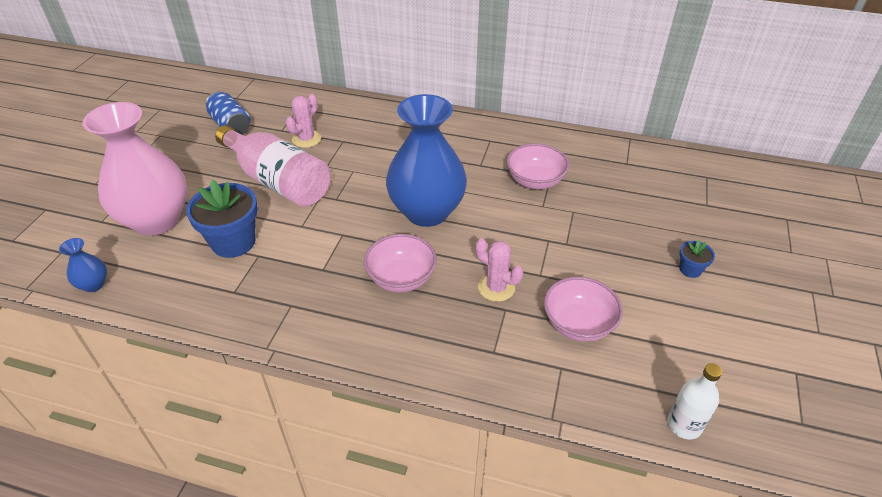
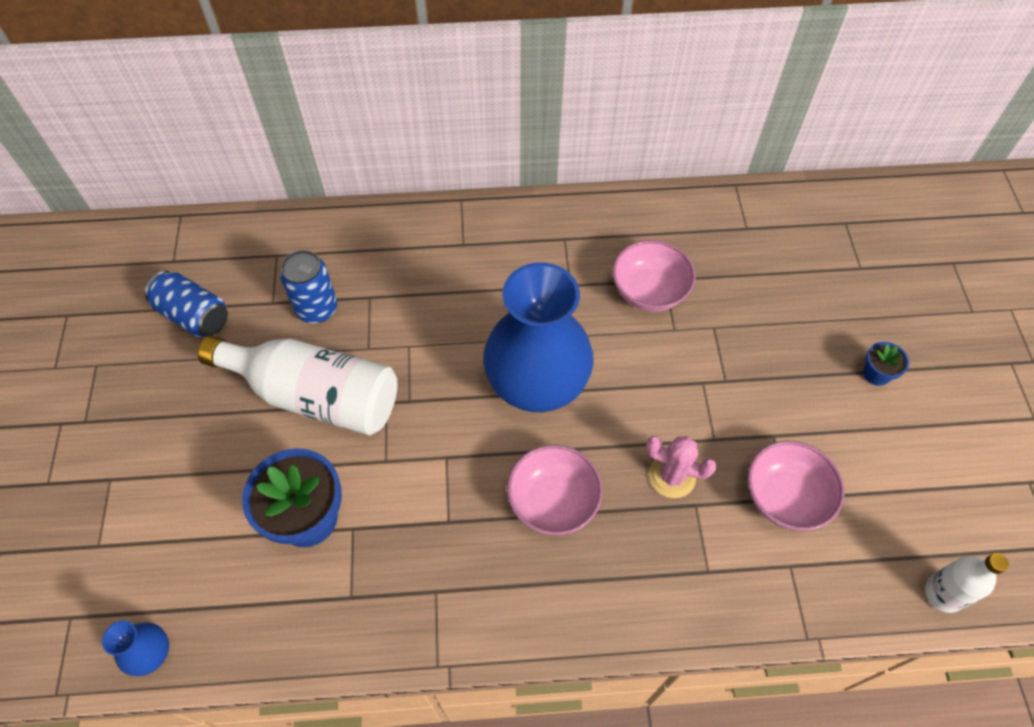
camera: 20 degrees left, 15 degrees up
pink vase [82,102,187,236] -> none
pink bottle [215,125,330,207] -> white bottle [198,336,397,435]
pink cactus [285,94,321,148] -> blue can [280,250,337,323]

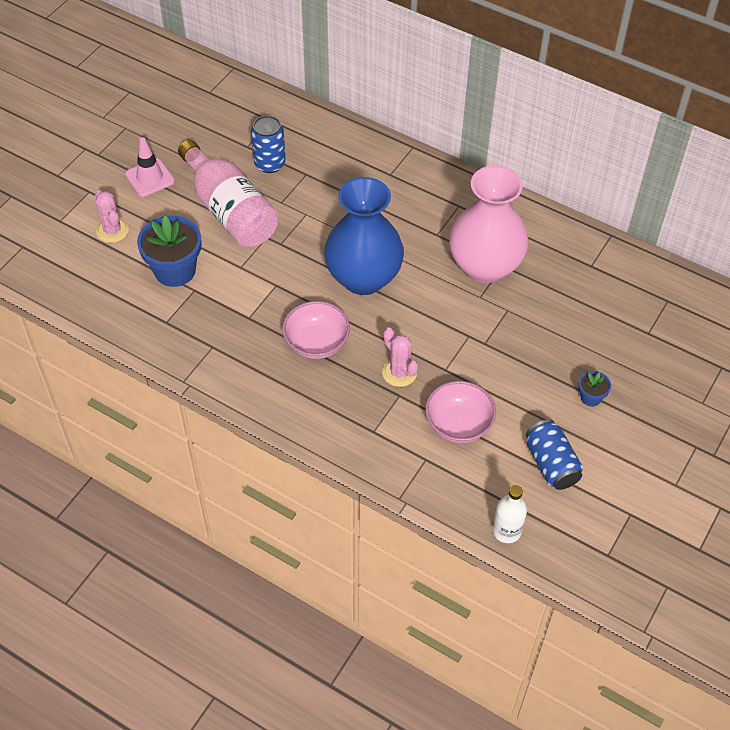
camera: 35 degrees right, 5 degrees down
blue vase [102,620,169,676] -> none
blue can [145,271,228,337] -> blue can moved to [526,420,583,490]
white bottle [198,336,397,435] -> pink bottle [178,140,279,247]
pink bowl [612,240,696,312] -> pink vase [449,165,529,283]
none -> pink cactus [95,190,129,243]
none -> pink traffic cone [125,137,175,197]

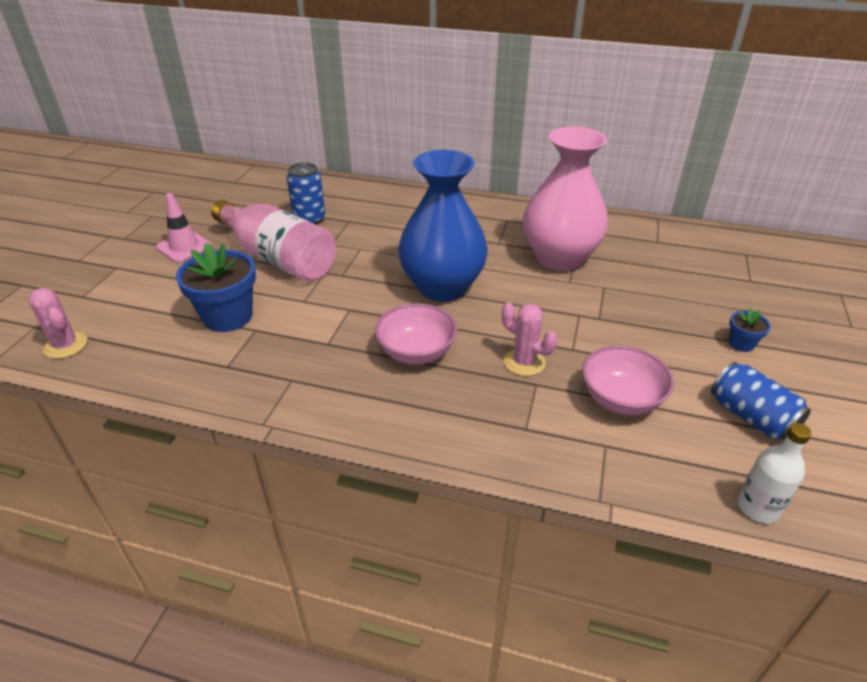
camera: 15 degrees left, 15 degrees down
pink cactus [95,190,129,243] -> pink cactus moved to [29,288,87,359]

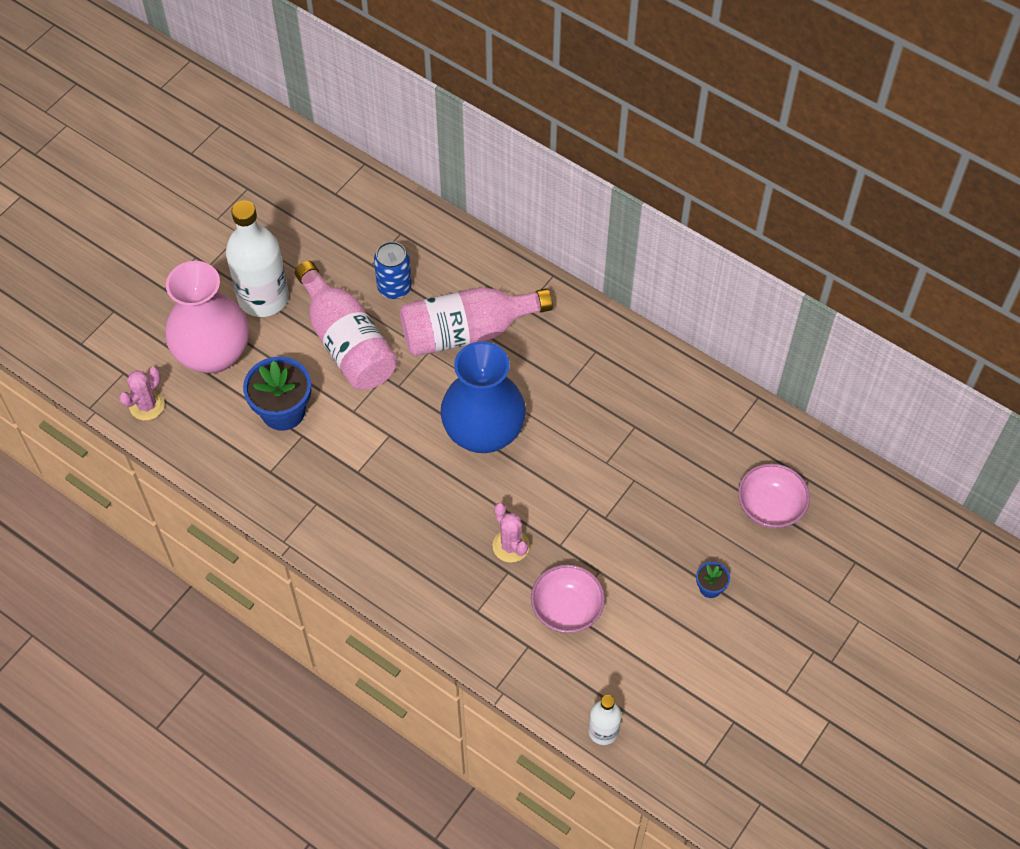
camera: 20 degrees right, 20 degrees up
pink cactus [29,288,87,359] -> pink cactus turned 60 degrees clockwise [119,367,165,421]
pink traffic cone [156,193,212,263] -> white bottle [226,200,289,317]
pink bowl [375,303,457,365] -> pink bowl moved to [738,463,810,529]
pink vase [523,127,608,271] -> pink vase moved to [165,261,249,374]
blue can [711,362,811,440] -> none
none -> pink bottle [400,287,553,356]

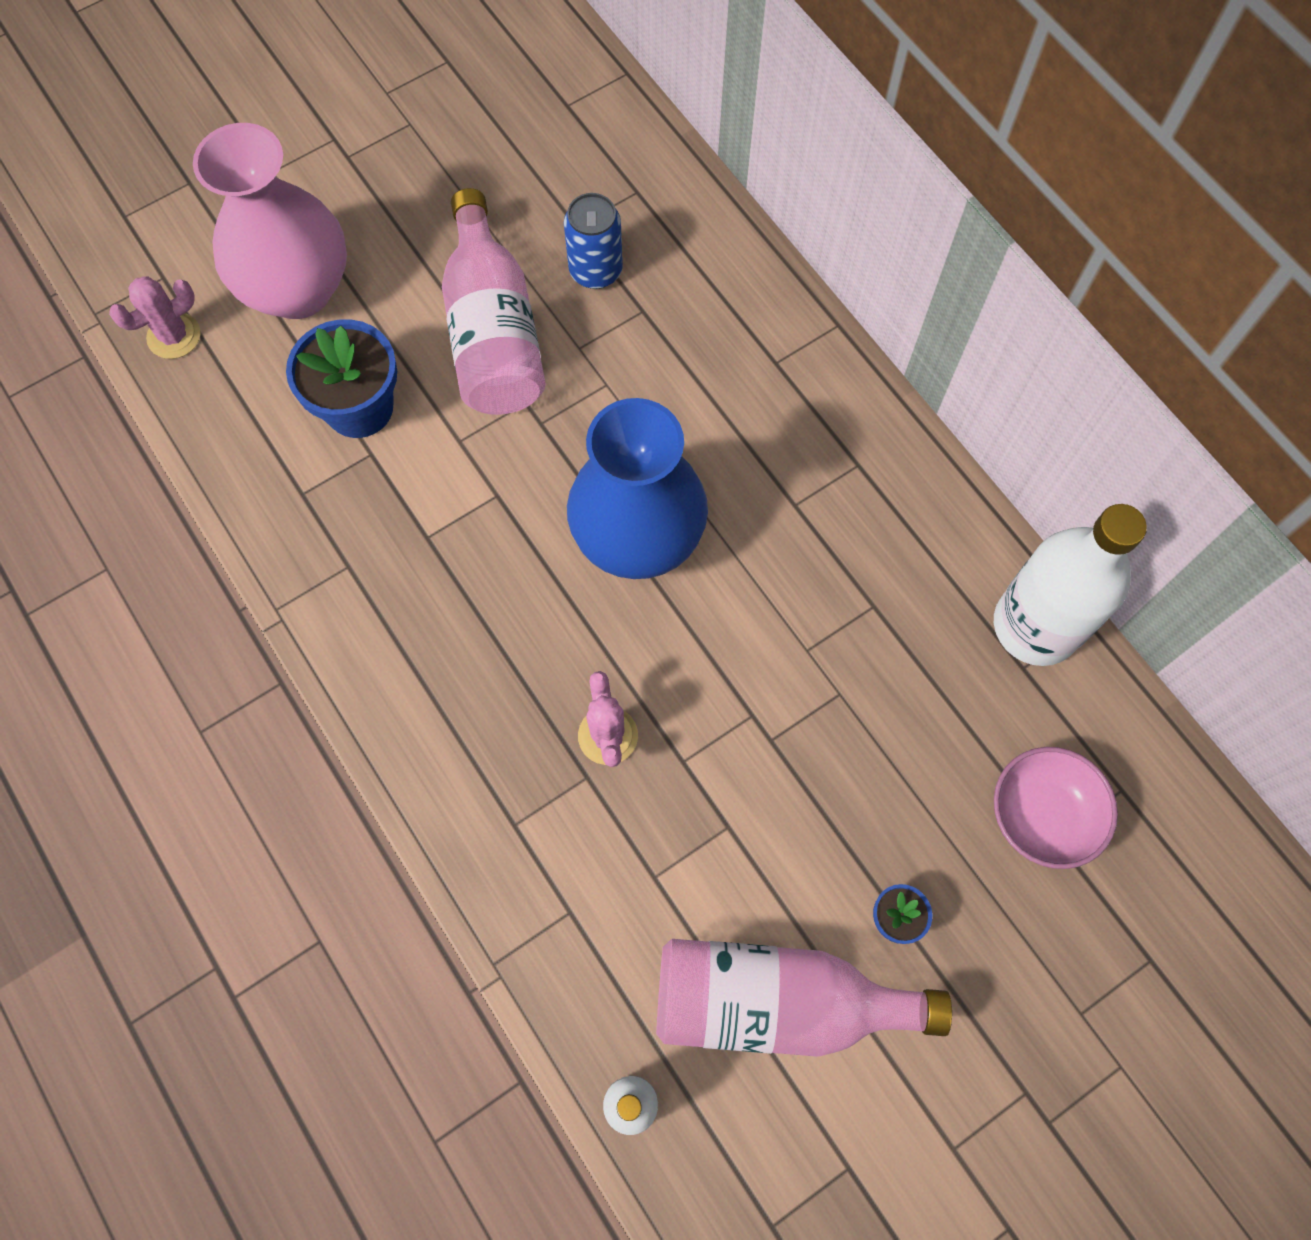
camera: 20 degrees right, 10 degrees up
white bottle [226,200,289,317] -> white bottle moved to [994,504,1147,666]
pink bottle [400,287,553,356] -> pink bottle moved to [656,939,952,1057]
pink bowl [531,564,605,633] -> none

